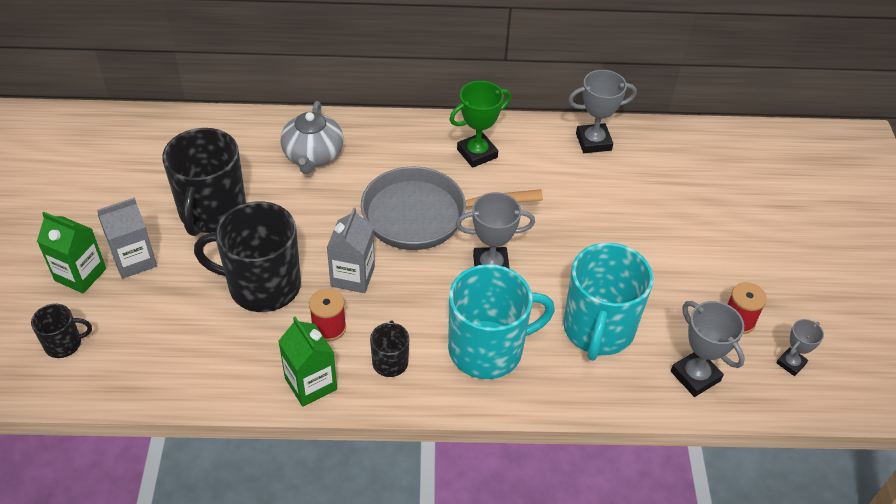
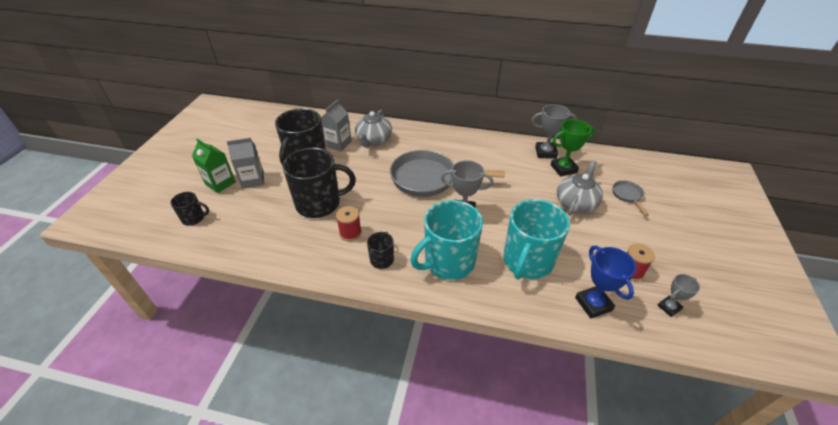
camera: 15 degrees right, 5 degrees down
black mug [194,201,301,312] -> black mug turned 150 degrees clockwise [283,148,356,218]
green carton [278,316,337,407] -> none
grey carton [327,208,375,293] -> grey carton moved to [321,99,352,151]
turquoise mug [448,264,555,379] -> turquoise mug turned 150 degrees clockwise [410,200,483,280]
green trophy [450,81,511,168] -> green trophy moved to [551,119,595,177]
grey trophy [671,301,745,397] -> blue trophy [575,246,636,318]
none -> grey teapot [557,160,603,215]
none -> grey pan [613,180,649,216]

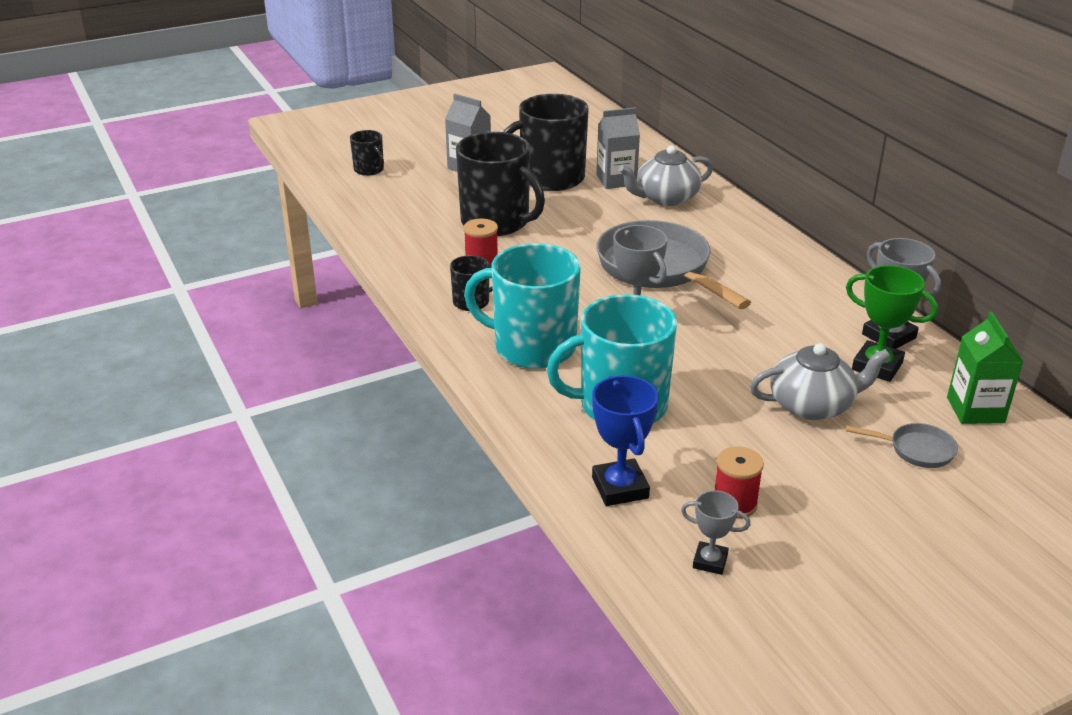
camera: 50 degrees right, 10 degrees down
green carton [192,138,236,193] -> green carton moved to [947,312,1023,424]
blue trophy [575,246,636,318] -> blue trophy turned 45 degrees counterclockwise [592,376,659,506]
grey pan [613,180,649,216] -> grey pan turned 60 degrees clockwise [846,423,958,468]

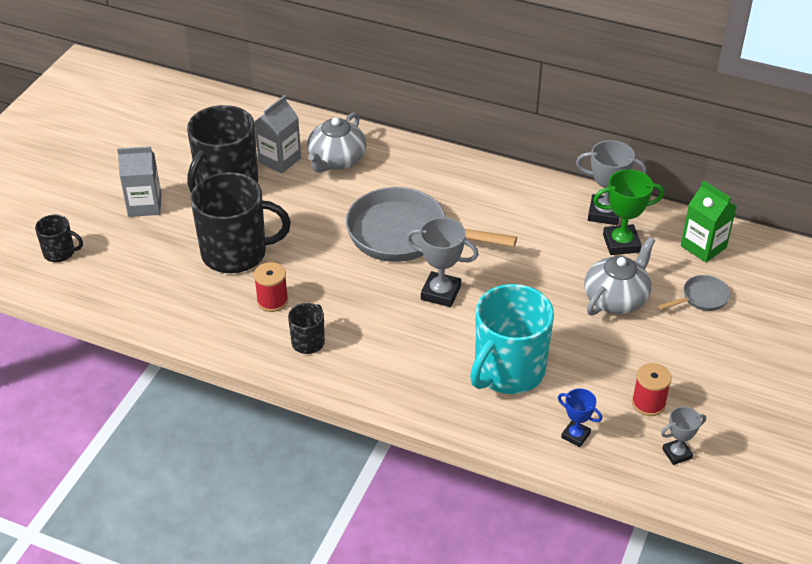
camera: 40 degrees left, 10 degrees up
turquoise mug [464,243,581,369] -> none
blue trophy [592,376,659,506] -> blue trophy [558,388,602,447], size x0.61

